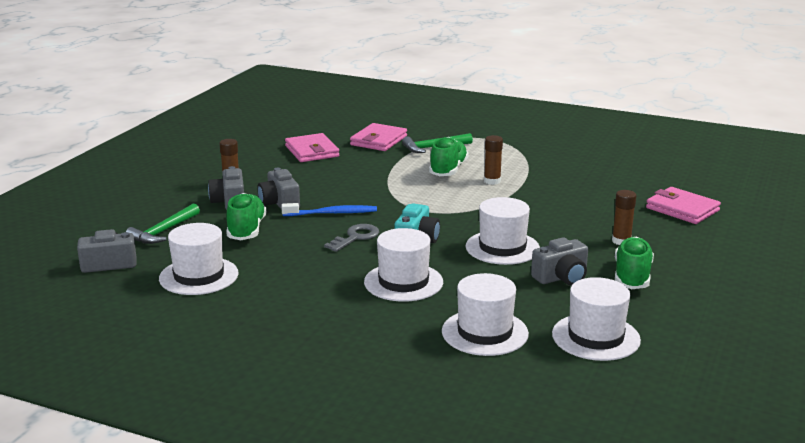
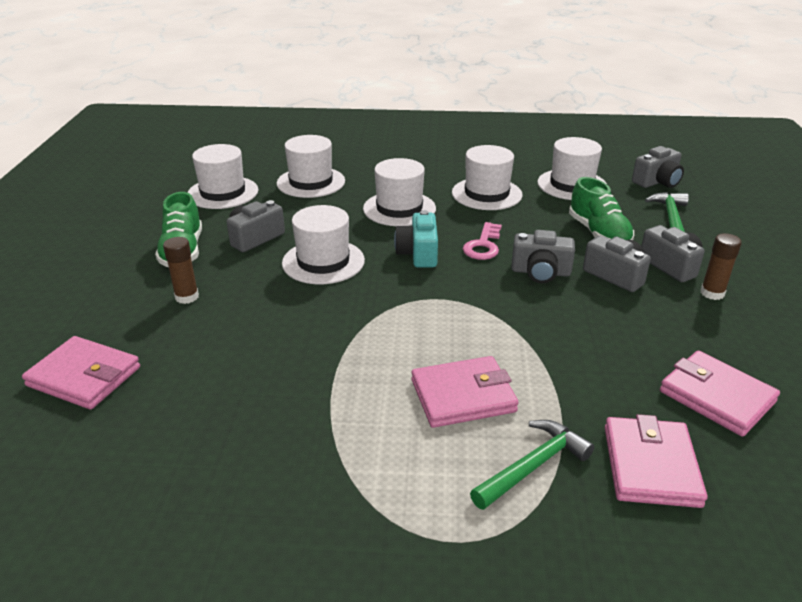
camera: 160 degrees right, 10 degrees up
blue toothbrush [282,203,377,216] -> grey camera [511,230,575,283]
grey key [324,224,379,252] -> pink key [463,222,502,260]
green shoe [429,137,469,176] -> pink wallet [411,356,519,428]
brown glue stick [484,135,503,185] -> none
none -> white hat [452,145,522,210]

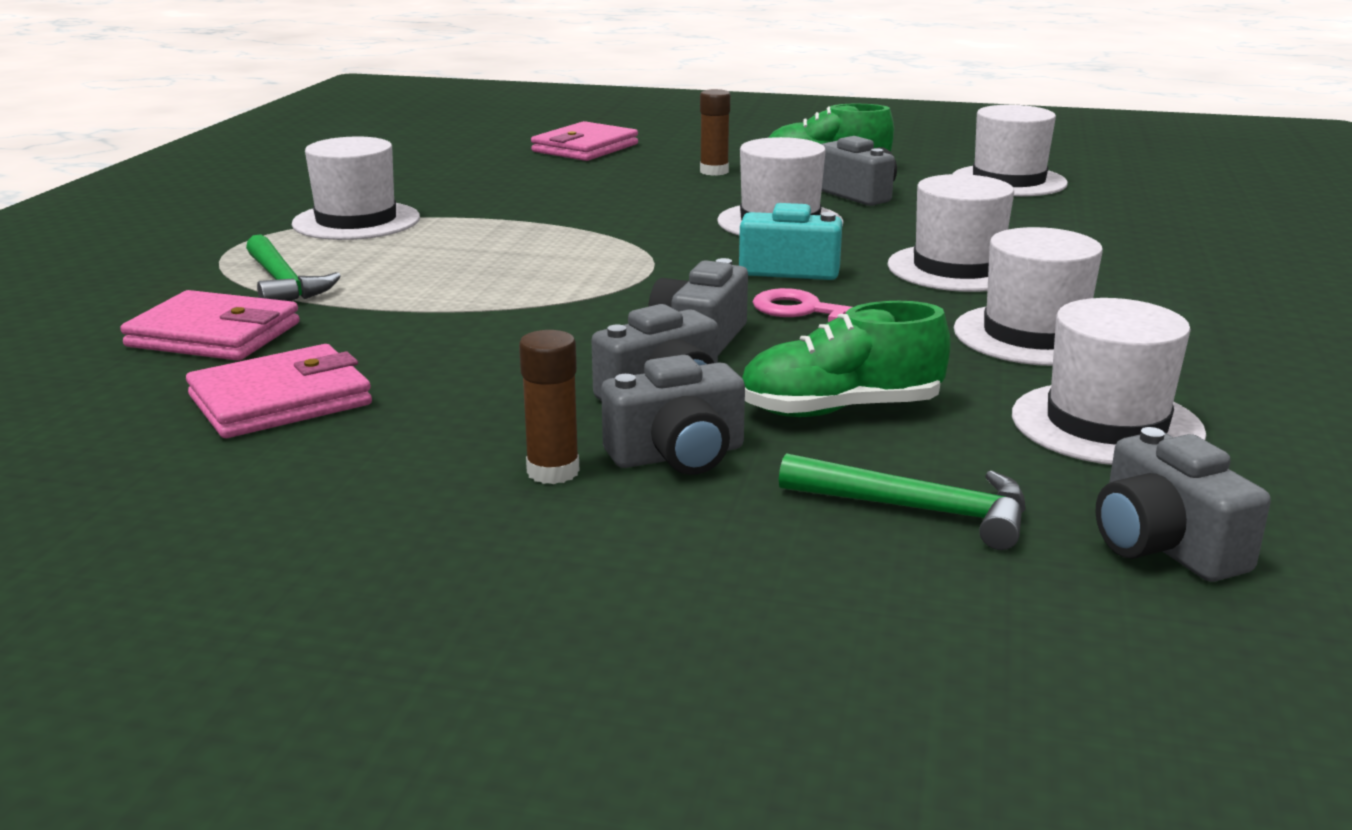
camera: 100 degrees right, 10 degrees down
white hat [277,135,345,198] -> white hat moved to [292,137,420,240]
pink wallet [411,356,519,428] -> none

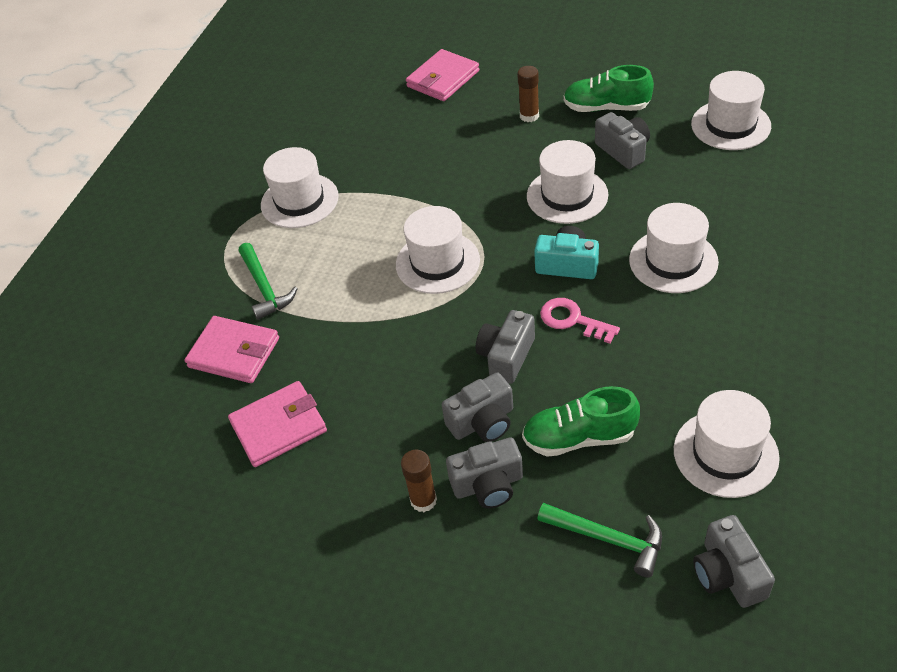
camera: 10 degrees right, 25 degrees up
white hat [954,227,1103,366] -> white hat moved to [396,206,480,294]

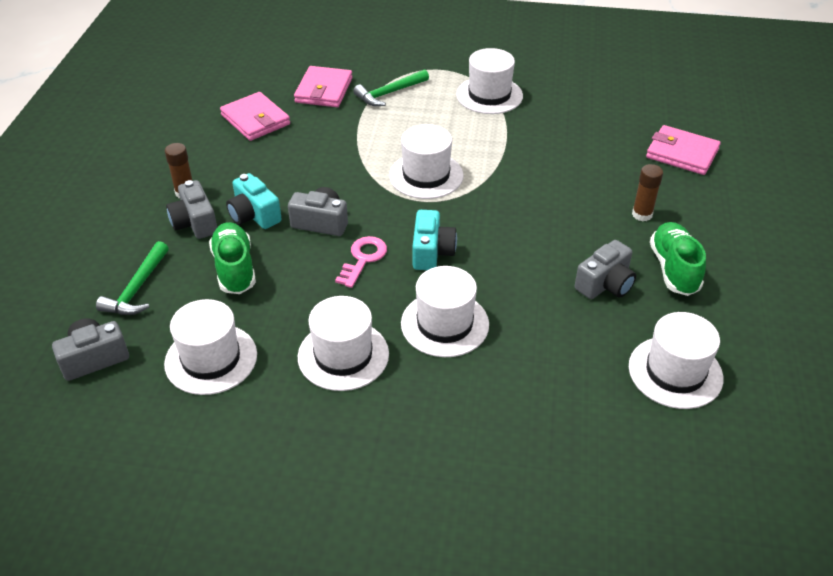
camera: 75 degrees right, 5 degrees down
grey camera [442,372,513,442] -> turquoise camera [226,173,282,229]
white hat [527,140,608,224] -> white hat moved to [298,296,389,391]

